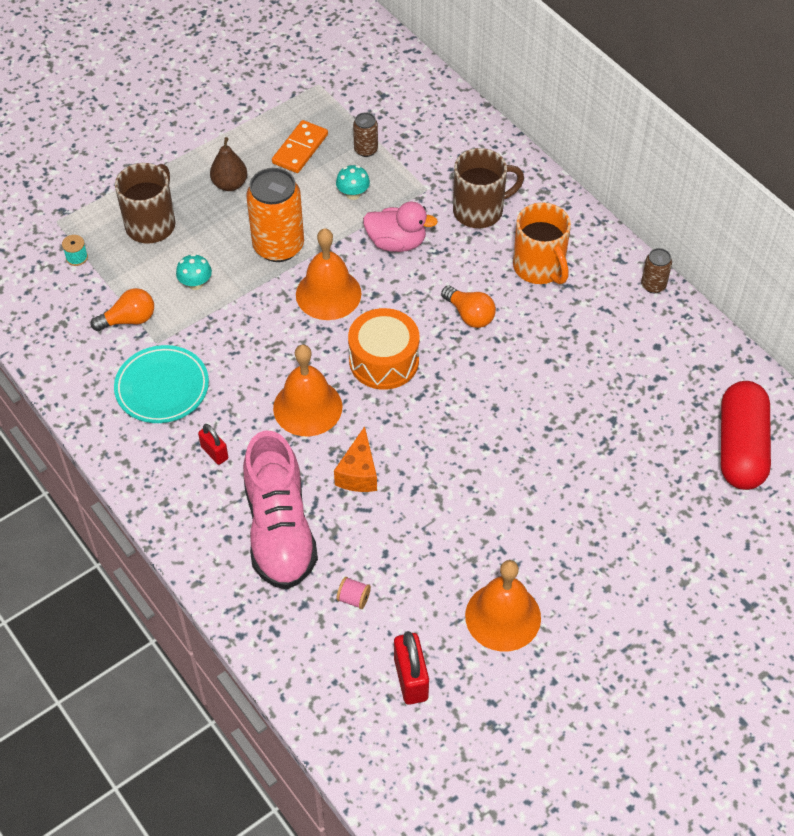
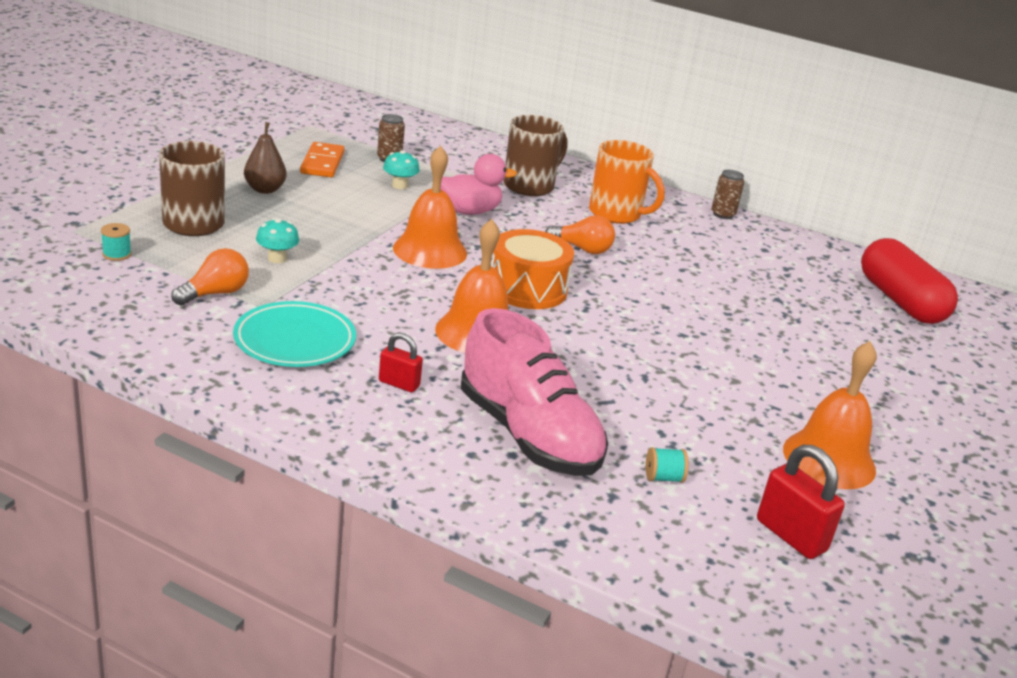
camera: 30 degrees left, 25 degrees down
orange can [246,168,304,262] -> none
orange cheese [334,426,377,492] -> none
pink spool [337,577,371,609] -> turquoise spool [646,447,688,483]

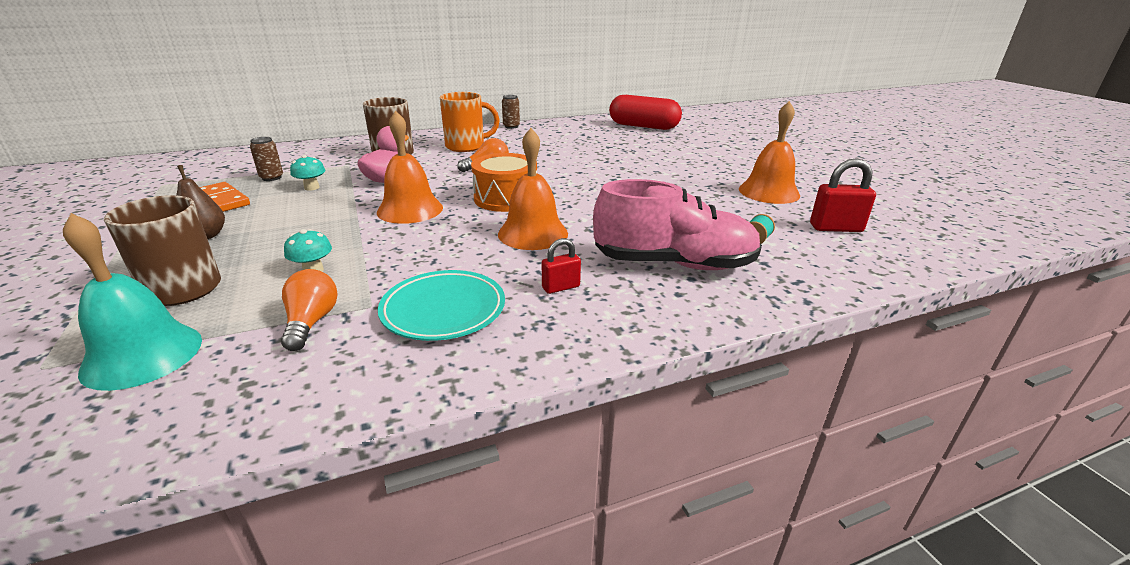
camera: 45 degrees left, 0 degrees up
turquoise spool [101,223,131,261] -> turquoise bell [63,213,202,391]

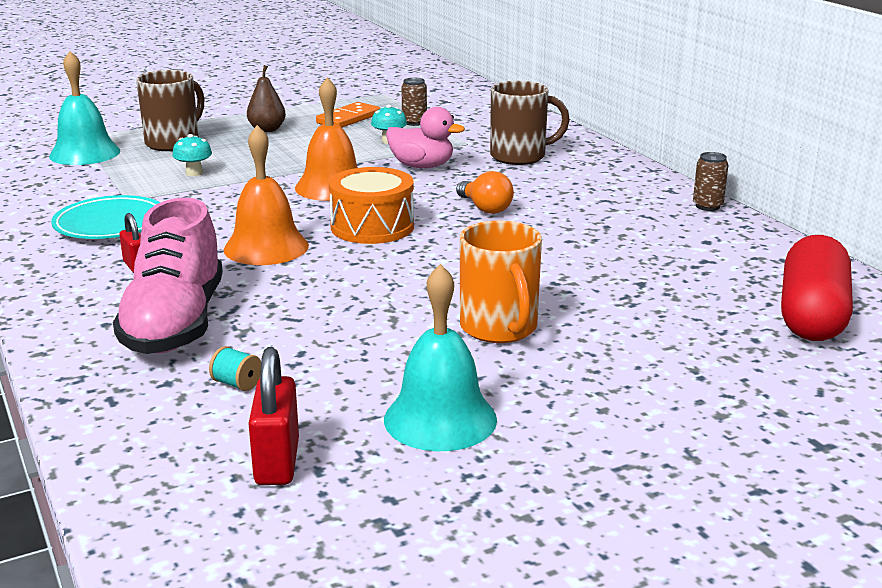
camera: 85 degrees right, 5 degrees down
orange light bulb [281,269,338,351] -> none
orange mug [440,92,500,152] -> orange mug moved to [460,221,542,343]
orange bell [739,101,800,204] -> turquoise bell [384,264,497,451]

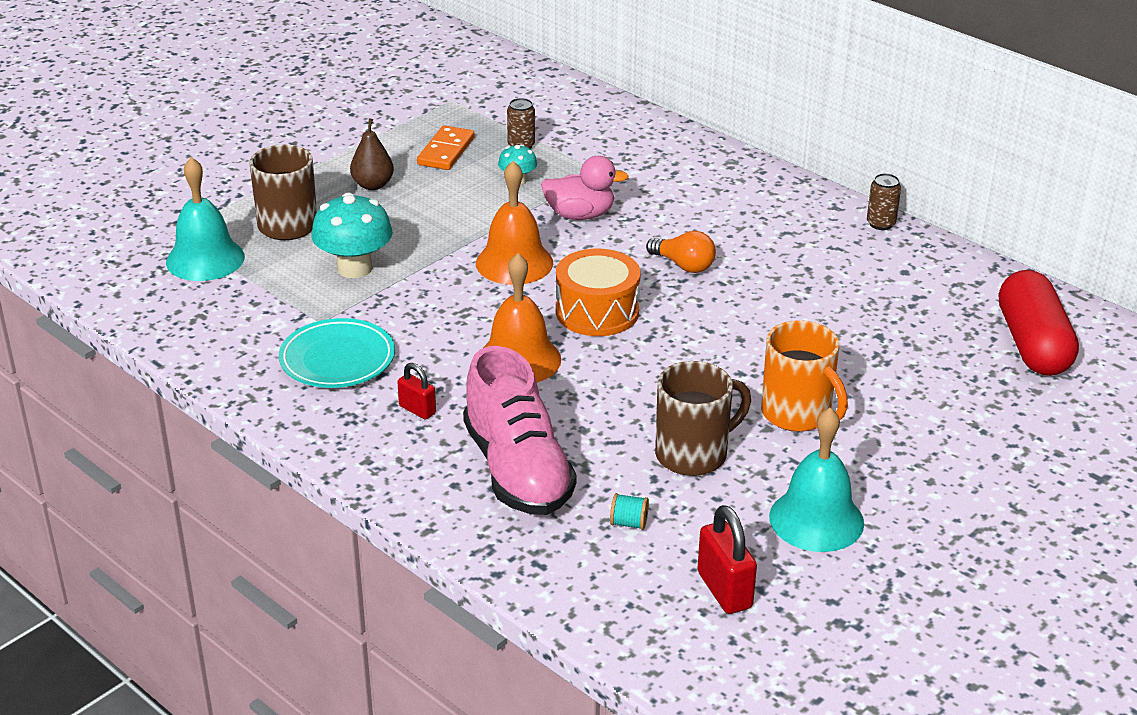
camera: 20 degrees left, 10 degrees up
turquoise mushroom [172,134,212,176] -> turquoise mushroom [311,193,393,278], size x1.89
brown mug [490,81,570,165] -> brown mug moved to [655,361,751,476]

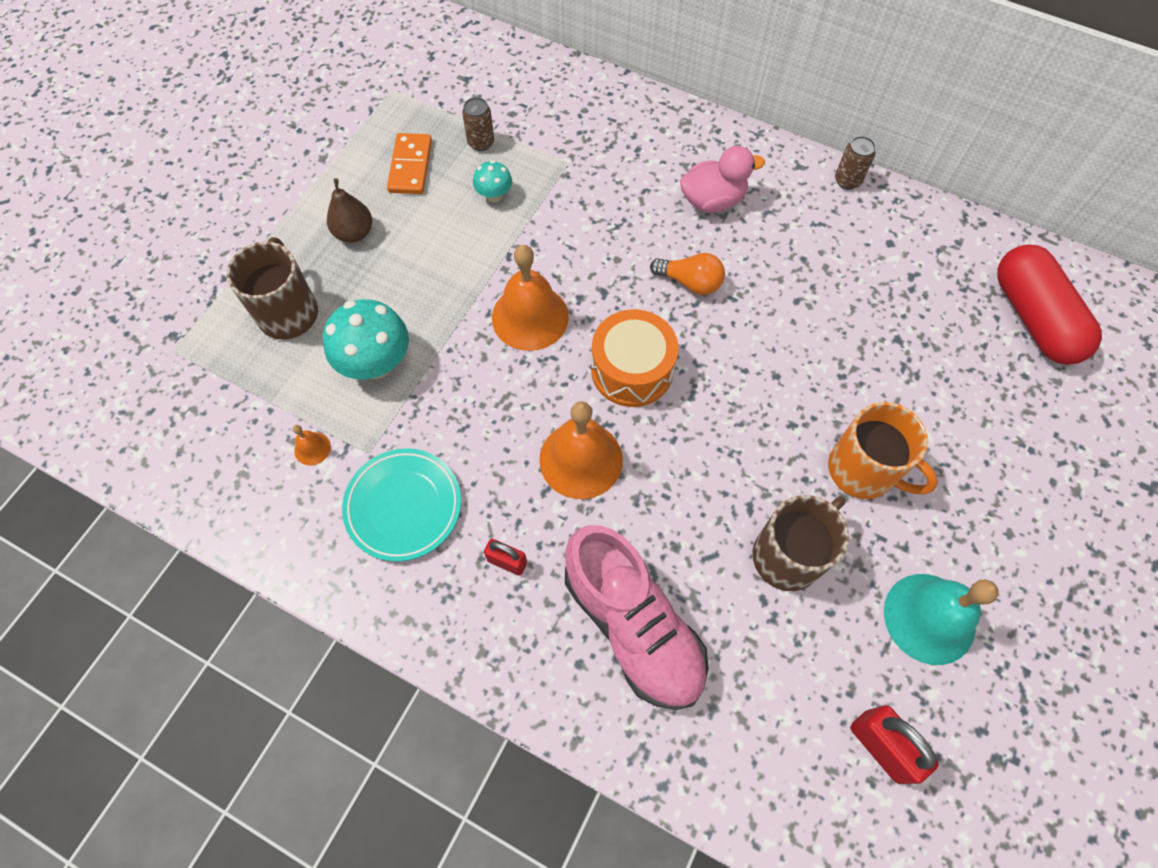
camera: 15 degrees left, 30 degrees up
turquoise bell [166,157,245,281] -> none
pink duck [541,156,629,220] -> pink duck moved to [680,146,765,213]
turquoise spool [610,493,649,530] -> none
none -> orange bell [293,425,331,466]

